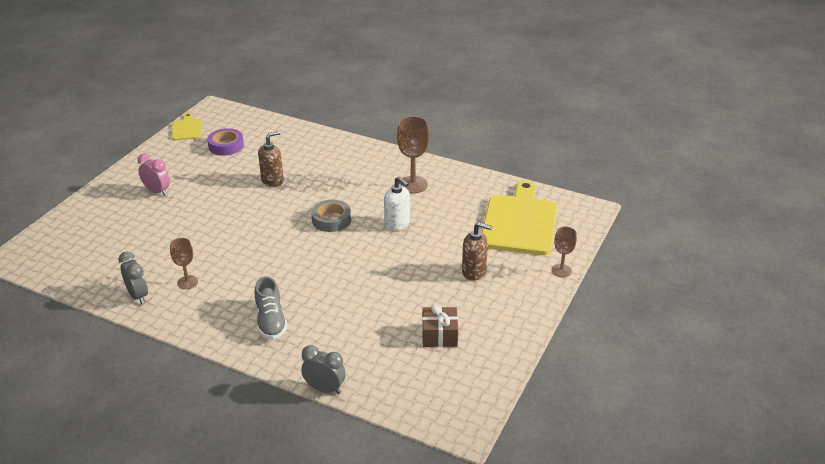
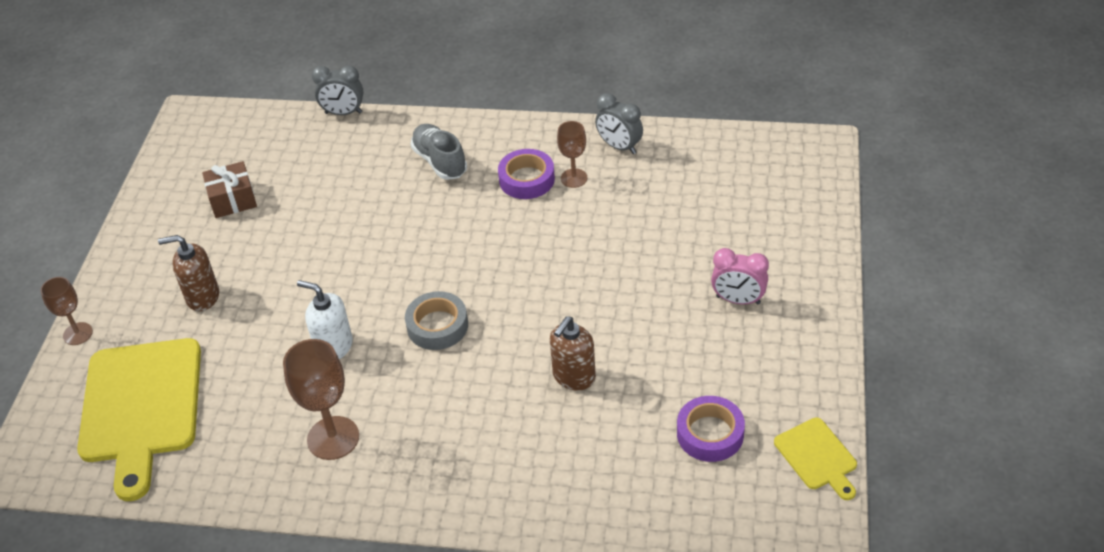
camera: 165 degrees right, 10 degrees up
none -> purple tape [498,149,555,199]

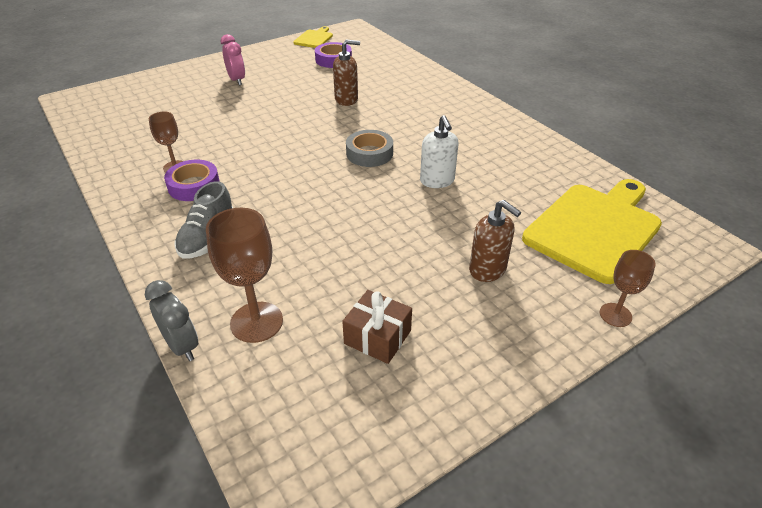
camera: 135 degrees left, 5 degrees down
brown goblet [283,339,359,460] -> brown goblet moved to [206,208,283,343]
grey clock [595,93,643,154] -> none

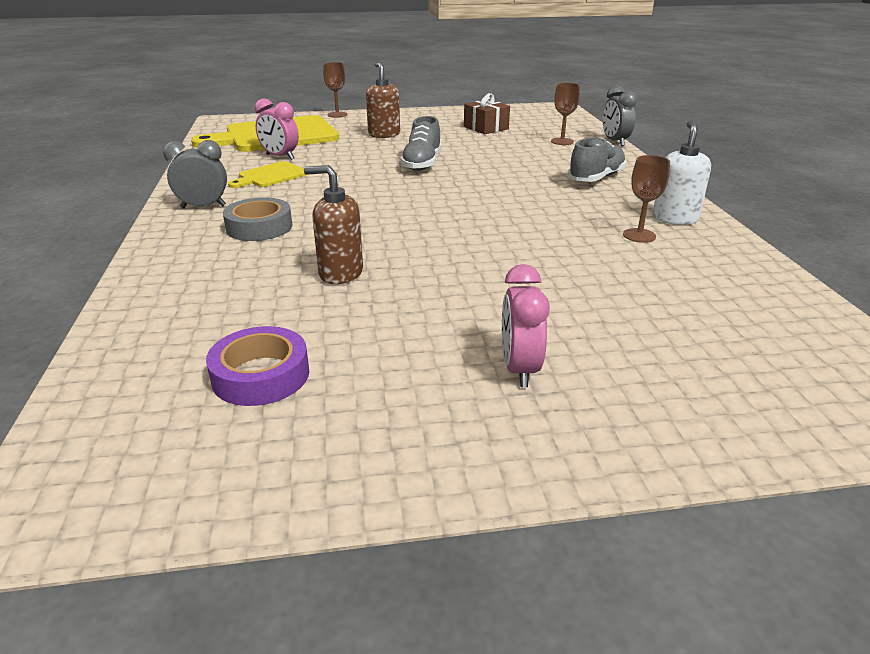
camera: 155 degrees left, 10 degrees down
purple tape [164,160,220,201] -> none
brown goblet [206,208,283,343] -> brown goblet [551,83,580,145], size x0.60
yellow cutting board [293,26,333,48] -> yellow cutting board moved to [228,161,306,188]
grey tape [346,130,393,167] -> grey tape moved to [223,197,292,241]
white soap dispenser [420,115,459,188] -> white soap dispenser moved to [653,121,711,225]
none -> grey clock [163,140,227,208]
none -> pink clock [255,98,299,160]
none -> grey shoe [400,116,441,171]

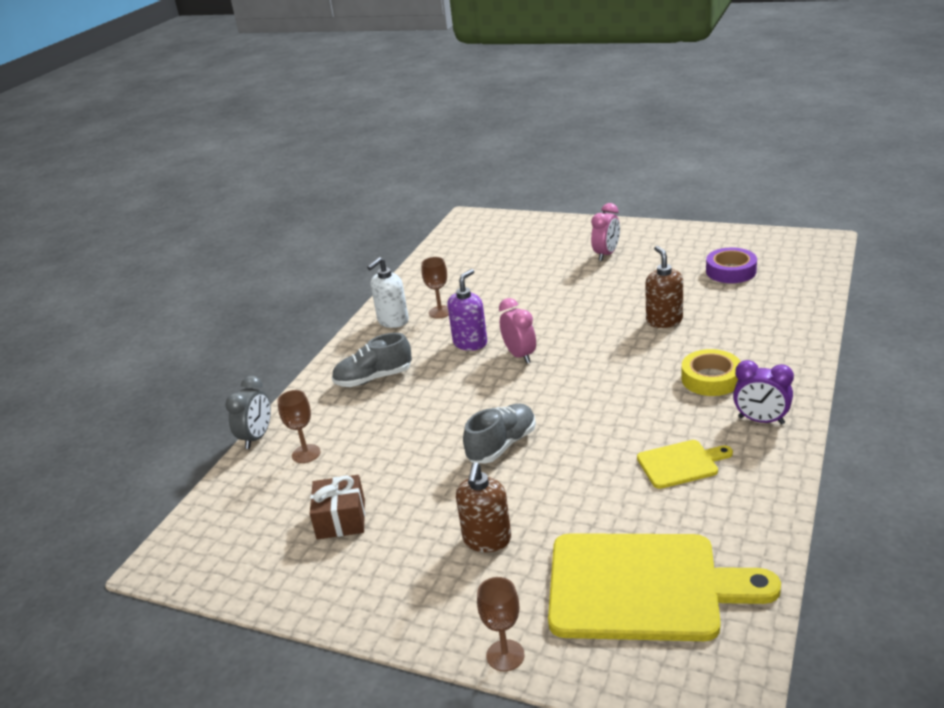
camera: 145 degrees left, 0 degrees up
grey clock [163,140,227,208] -> purple clock [733,360,794,424]
grey tape [223,197,292,241] -> yellow tape [682,349,741,396]
pink clock [255,98,299,160] -> pink clock moved to [499,298,536,363]
brown soap dispenser [304,165,363,284] -> brown soap dispenser turned 150 degrees counterclockwise [645,246,683,328]
none -> purple soap dispenser [447,269,487,351]

